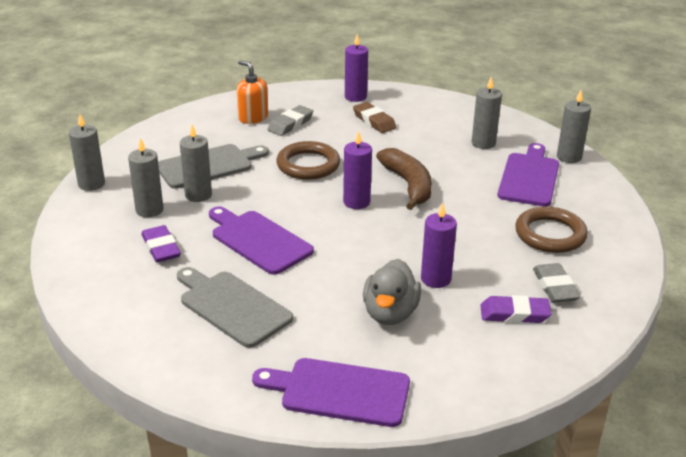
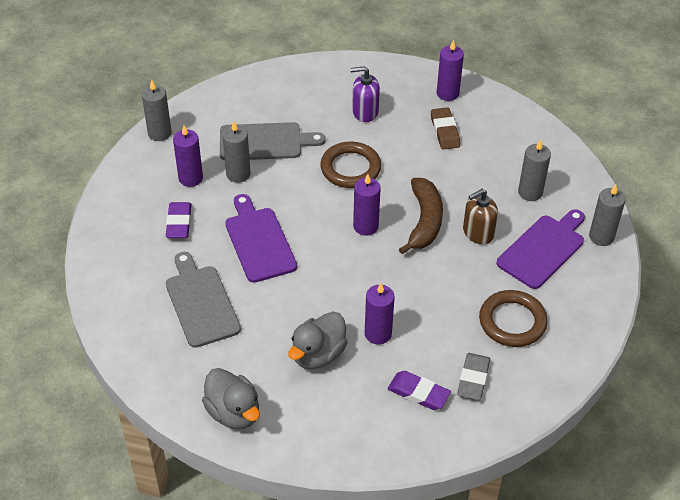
camera: 25 degrees right, 15 degrees up
grey candle [128,138,164,217] -> purple candle [173,125,203,187]
orange soap dispenser [236,60,268,124] -> none
purple cutting board [252,358,410,427] -> grey duck [202,368,260,429]
grey eraser [268,105,313,136] -> purple soap dispenser [350,66,380,122]
none -> brown soap dispenser [463,189,498,245]

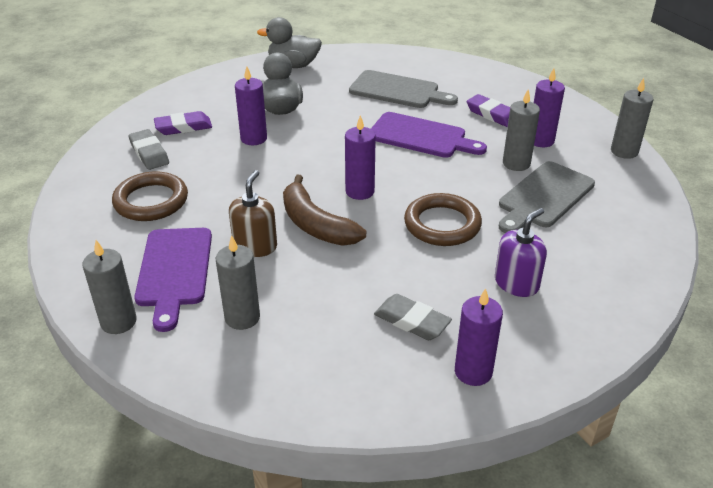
camera: 135 degrees right, 10 degrees down
brown eraser [431,107,460,150] -> grey eraser [374,294,452,340]

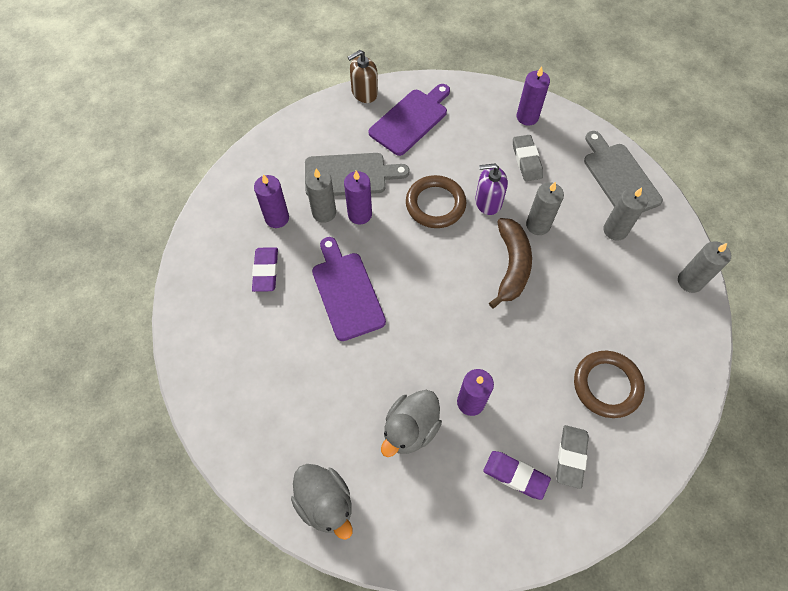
camera: 135 degrees left, 25 degrees up
purple cutting board [134,228,212,332] -> purple cutting board moved to [368,84,450,156]
brown soap dispenser [229,170,277,257] -> brown soap dispenser moved to [348,50,378,103]
purple candle [345,115,376,200] -> purple candle moved to [344,171,372,224]
grey cutting board [349,70,458,108] -> grey cutting board moved to [584,131,663,213]
purple soap dispenser [495,208,547,297] -> purple soap dispenser moved to [475,163,508,215]
grey candle [611,78,653,159] -> grey candle moved to [526,182,564,235]

